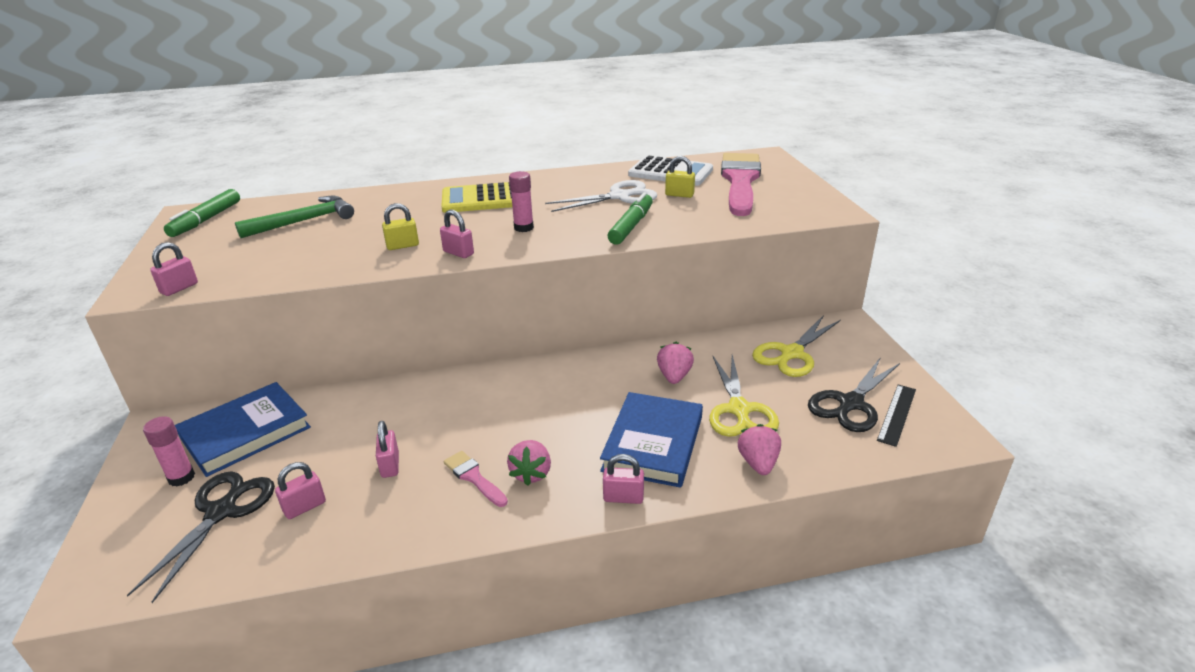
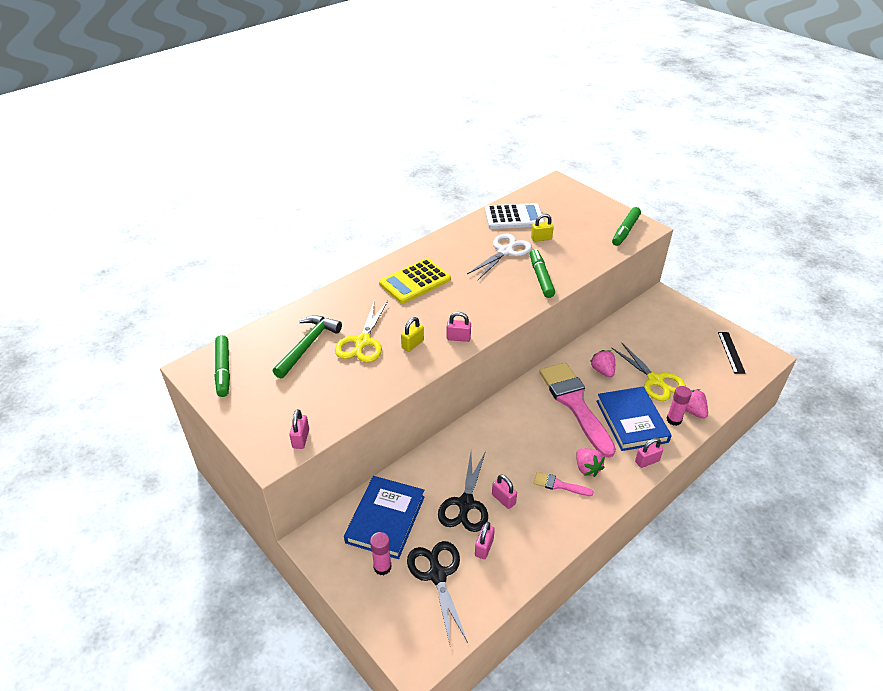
camera: 30 degrees left, 10 degrees up
pink glue stick [509,171,534,232] -> pink glue stick moved to [667,386,692,426]
pink brush [721,153,761,216] -> pink brush moved to [539,362,616,458]
yellow scissors [752,315,841,377] -> yellow scissors moved to [335,299,388,363]
black scissors [808,357,900,432] -> black scissors moved to [438,451,488,532]
none -> green marker [612,207,641,246]

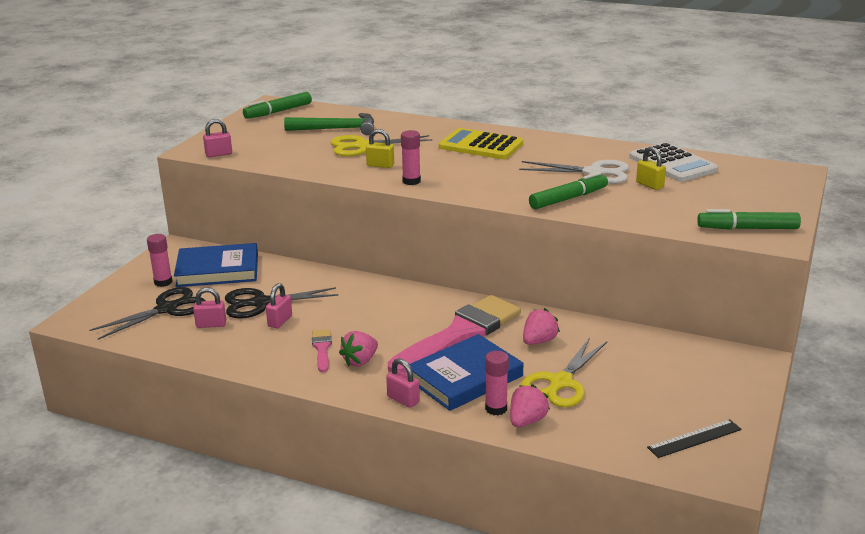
camera: 65 degrees right, 15 degrees down
pink padlock [447,312,471,342] -> pink glue stick [401,130,421,185]

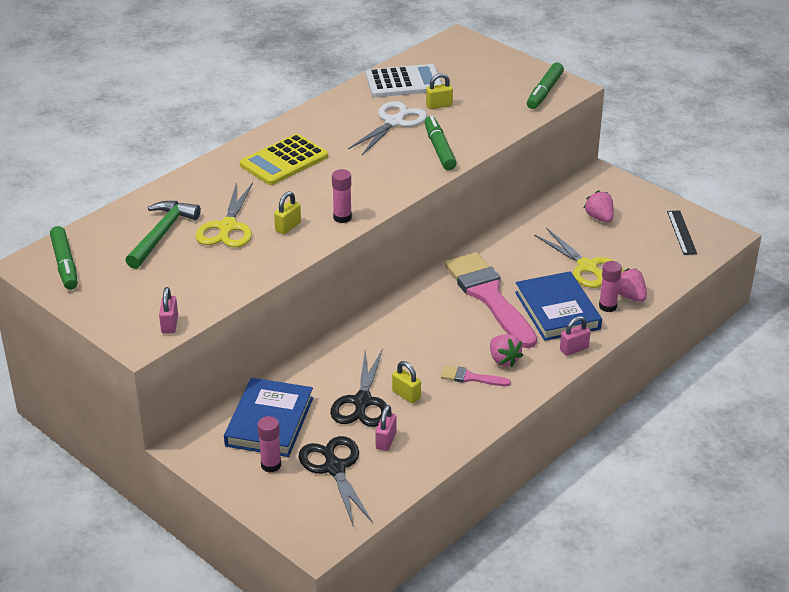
camera: 70 degrees left, 10 degrees up
pink padlock [266,283,292,328] -> yellow padlock [392,361,421,403]
pink strawberry [523,308,560,345] -> pink strawberry moved to [584,190,614,222]

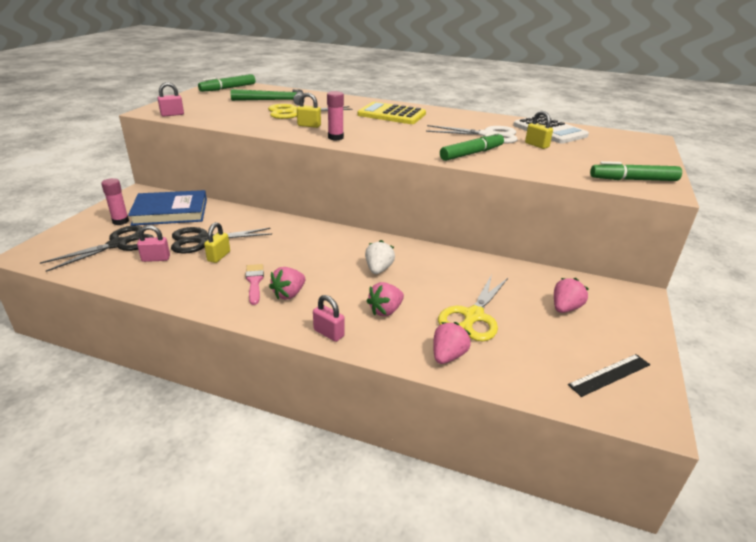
camera: 65 degrees right, 5 degrees down
pink brush [445,252,537,348] -> white strawberry [365,240,395,274]
blue book [515,272,602,341] -> pink strawberry [367,282,404,316]
pink glue stick [599,261,622,312] -> none

